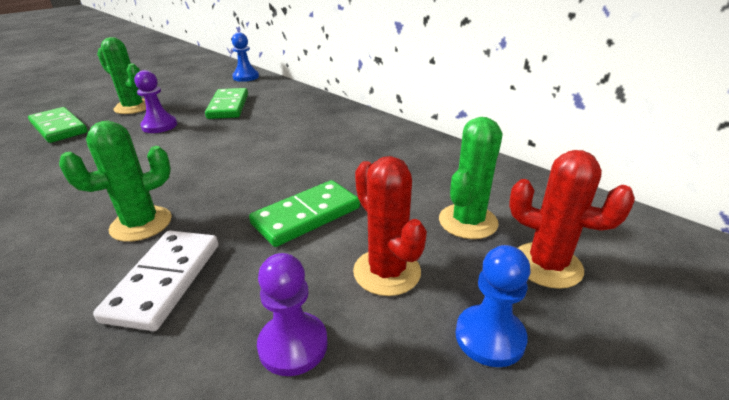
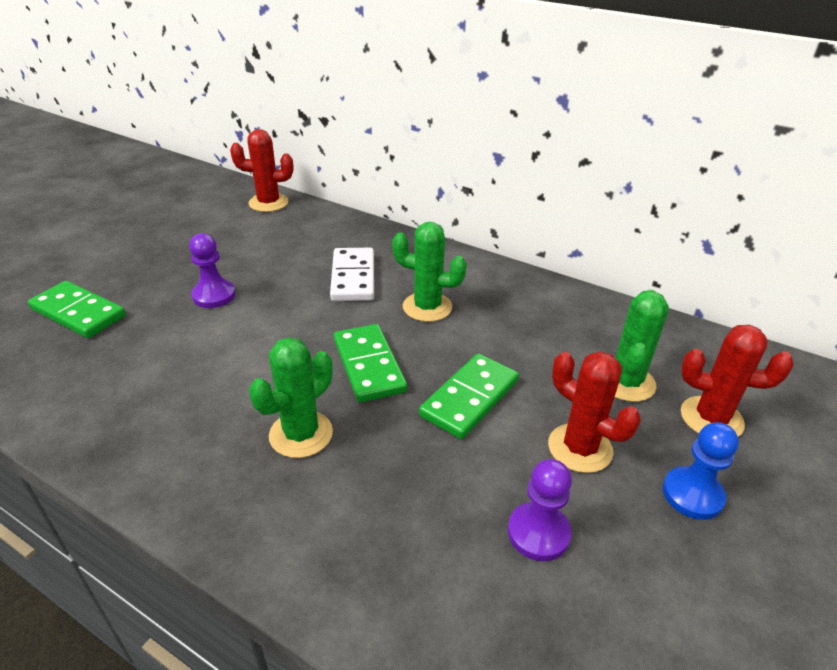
camera: 15 degrees left, 5 degrees up
white domino [93,231,218,331] -> white domino moved to [330,248,374,301]
green cactus [97,37,146,114] -> green cactus moved to [392,222,467,322]
green domino [205,88,248,119] -> green domino moved to [334,324,407,403]
blue pawn [232,32,259,82] -> red cactus [230,129,293,212]

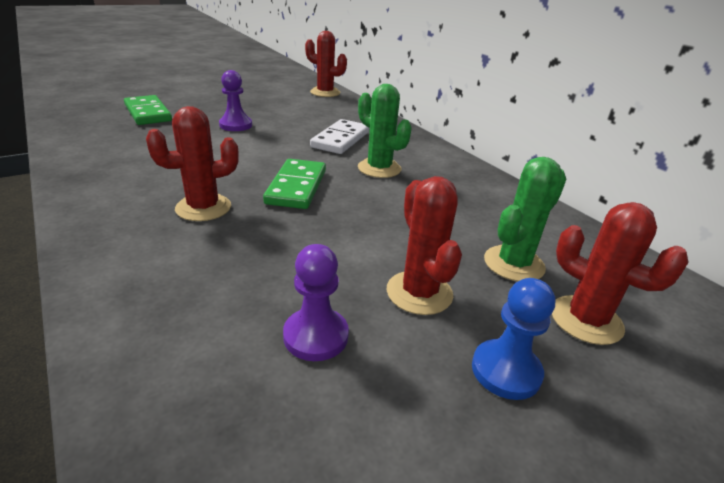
camera: 25 degrees right, 5 degrees down
green cactus [249,337,333,458] -> red cactus [146,106,239,221]
green domino [419,353,519,439] -> none

